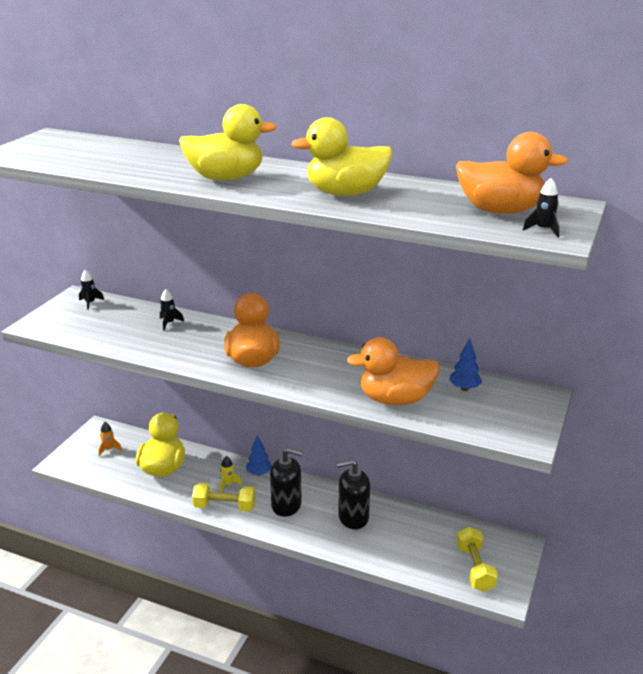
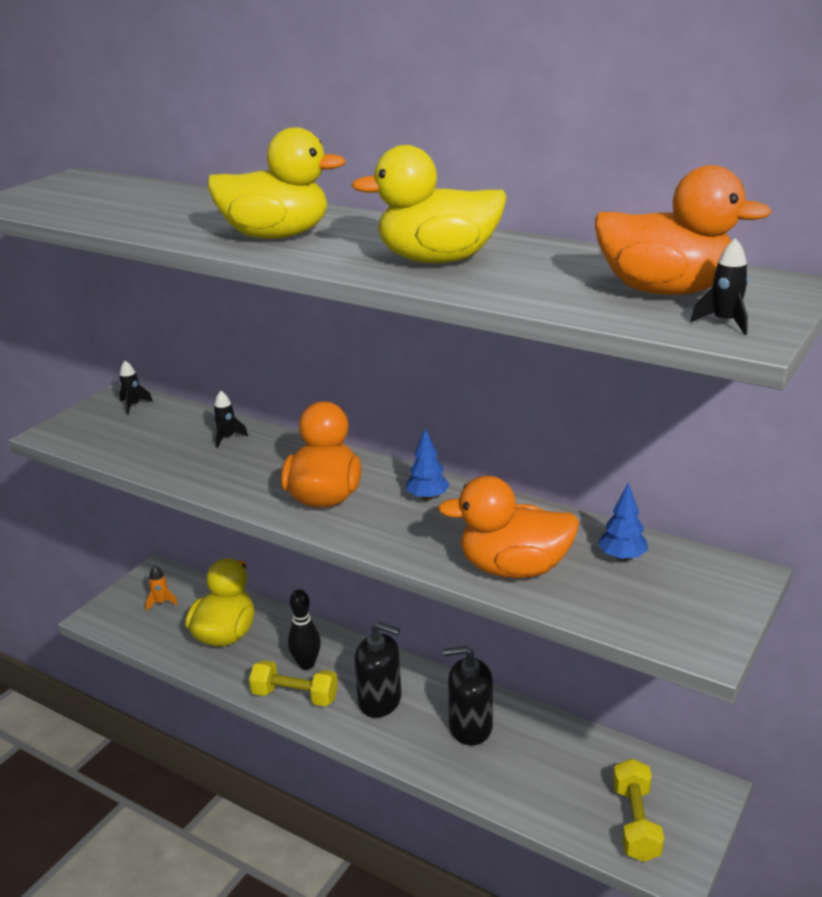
camera: 10 degrees right, 0 degrees up
yellow rocket [220,456,242,493] -> black bowling pin [288,589,321,670]
blue tree [246,435,272,476] -> blue tree moved to [406,428,450,501]

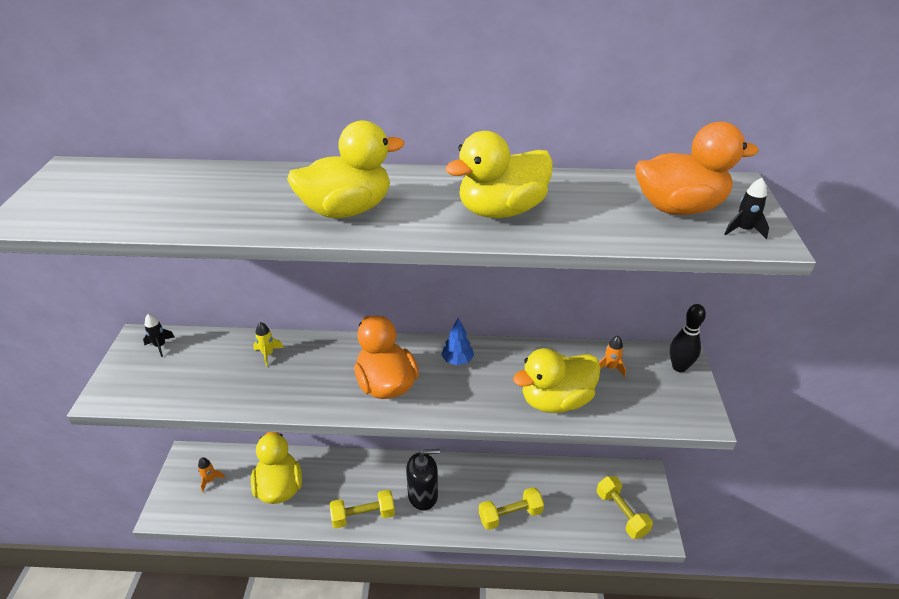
camera: 30 degrees left, 10 degrees up
black rocket [213,391,248,448] -> yellow rocket [253,322,284,366]
black bowling pin [288,589,321,670] -> black bowling pin moved to [670,304,706,372]
orange duck [438,476,579,578] -> yellow duck [513,348,601,413]
black soap dispenser [443,646,493,745] -> none
blue tree [598,483,648,561] -> orange rocket [599,336,626,377]
none -> yellow dumbbell [479,487,544,530]

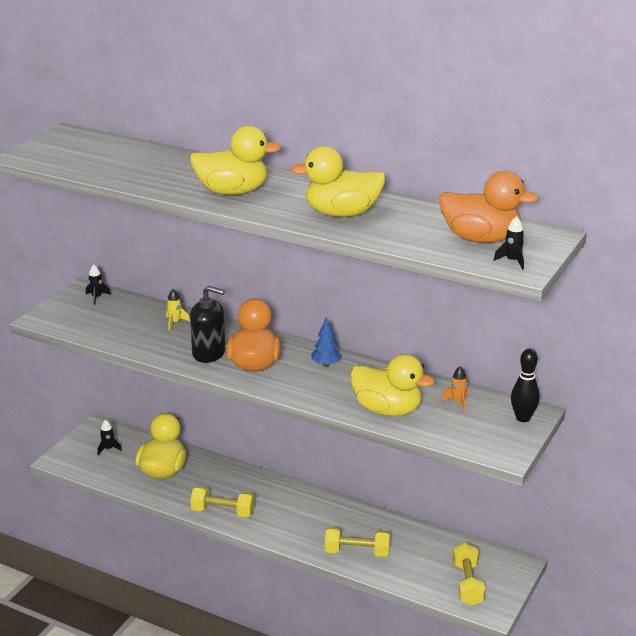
camera: 25 degrees right, 10 degrees down
orange rocket [198,457,225,492] -> black rocket [98,420,122,455]
black soap dispenser [406,449,440,511] -> black soap dispenser moved to [190,286,225,363]
yellow duck [513,348,601,413] -> yellow duck turned 150 degrees counterclockwise [350,354,435,416]

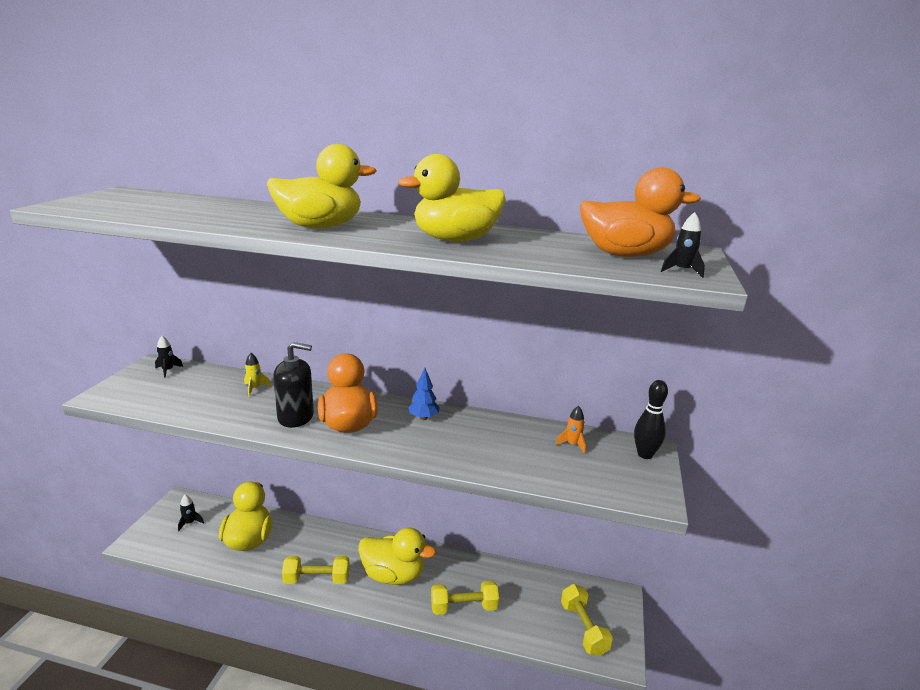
camera: 15 degrees left, 5 degrees down
yellow duck [350,354,435,416] -> yellow duck moved to [358,527,436,585]

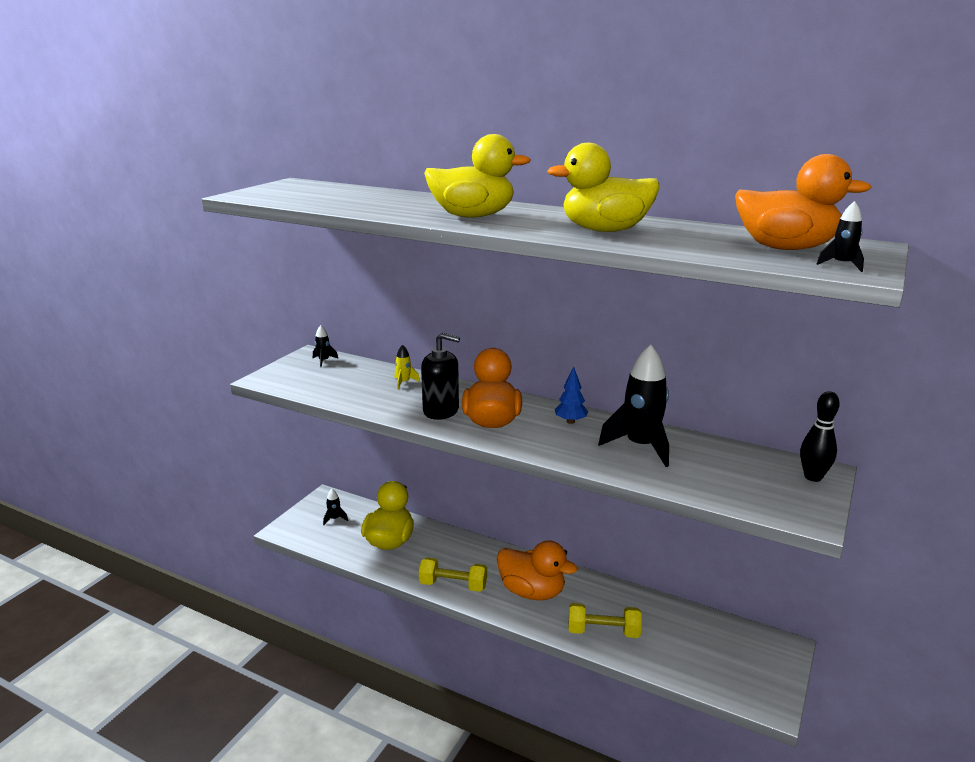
camera: 15 degrees right, 0 degrees up
yellow duck [358,527,436,585] -> orange duck [497,540,578,600]
orange rocket [556,406,586,454] -> none
yellow dumbbell [561,584,613,656] -> none
none -> black rocket [598,344,669,467]

